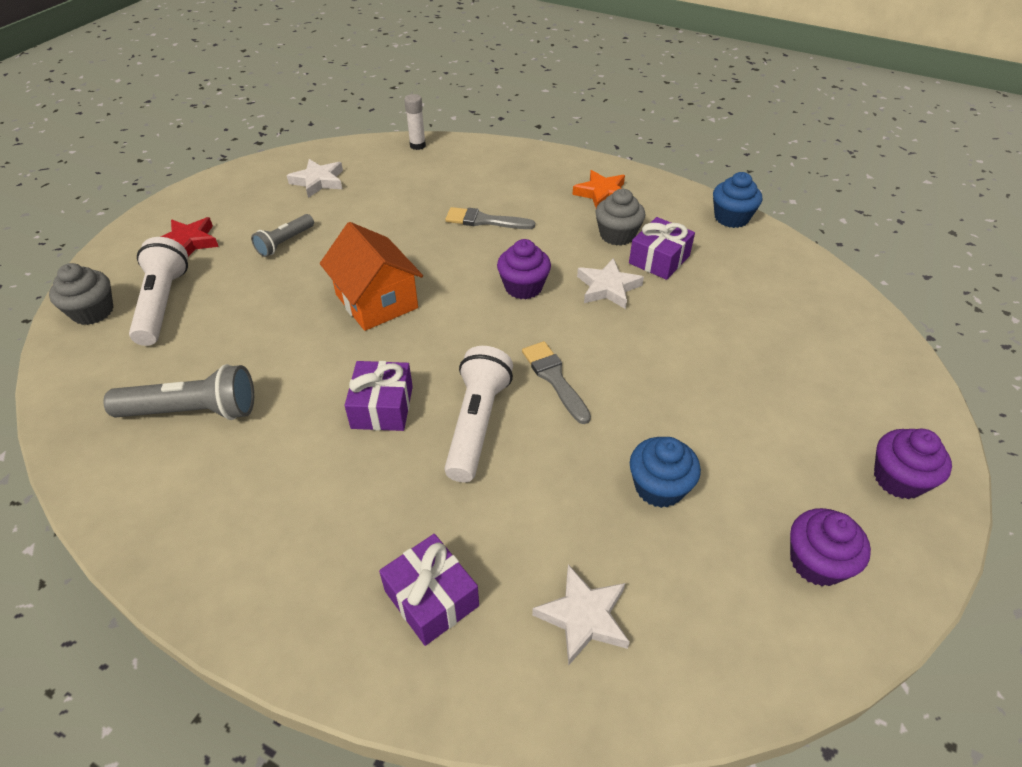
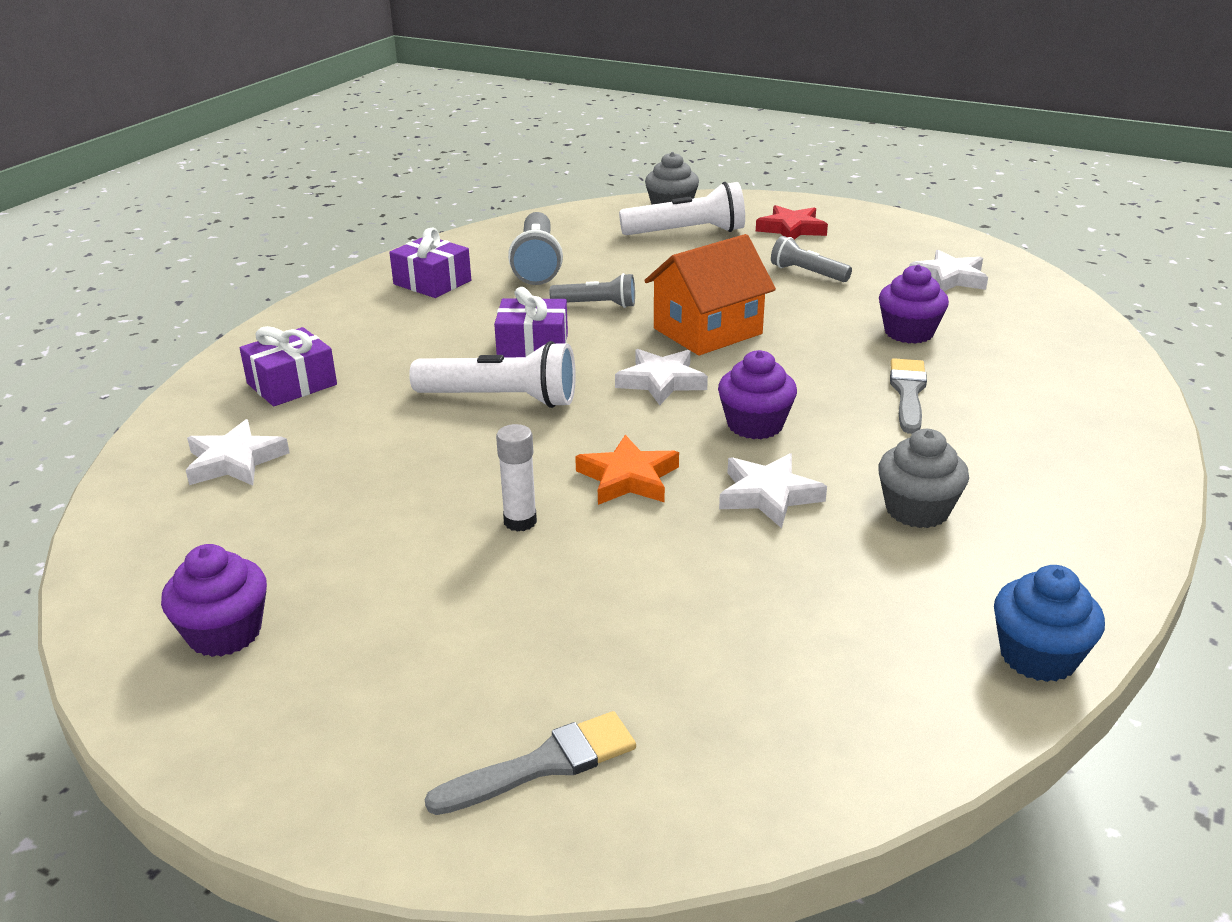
camera: 90 degrees right, 15 degrees down
white glue stick [404,94,426,150] -> white glue stick moved to [496,424,537,532]
grey brush [522,341,591,424] -> grey brush moved to [425,711,636,815]
orange star [572,170,625,208] -> orange star moved to [575,435,679,505]
purple gift [629,217,695,280] -> purple gift moved to [389,227,471,298]
blue cupcake [630,437,701,508] -> none
purple cupcake [874,429,952,499] -> purple cupcake moved to [879,265,949,344]
none -> grey flashlight [549,273,635,308]
none -> white star [615,349,708,405]

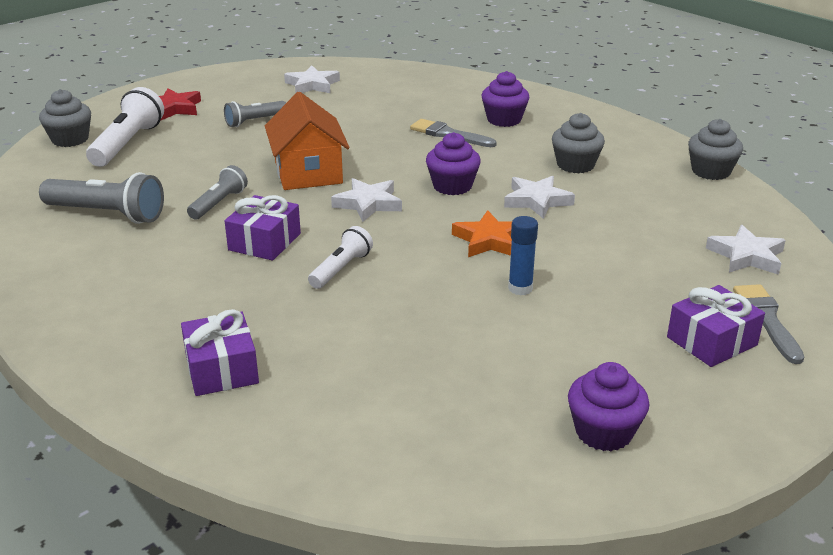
camera: 70 degrees left, 0 degrees up
white star [186,419,290,486] -> white star moved to [706,225,786,275]
purple gift [389,227,471,298] -> purple gift moved to [667,285,765,367]
white flashlight [409,341,576,408] -> white flashlight [308,226,373,289], size x0.61
white glue stick [496,424,537,532] -> blue glue stick [508,216,538,295]
purple cupcake [879,265,949,344] -> purple cupcake moved to [481,71,530,127]
blue cupcake [994,565,1105,682] -> grey cupcake [688,119,743,180]

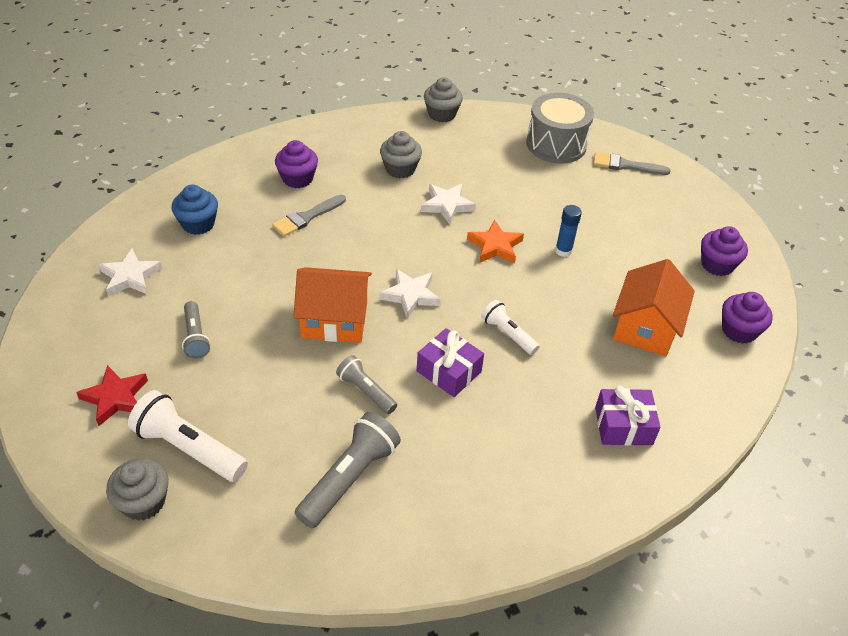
camera: 75 degrees left, 15 degrees up
purple cupcake [426,132,481,195] -> purple cupcake moved to [722,292,773,344]
purple gift [667,285,765,367] -> none
white star [706,225,786,275] -> grey drum [526,93,594,164]
none -> blue cupcake [172,185,218,235]
none -> orange house [613,259,695,356]

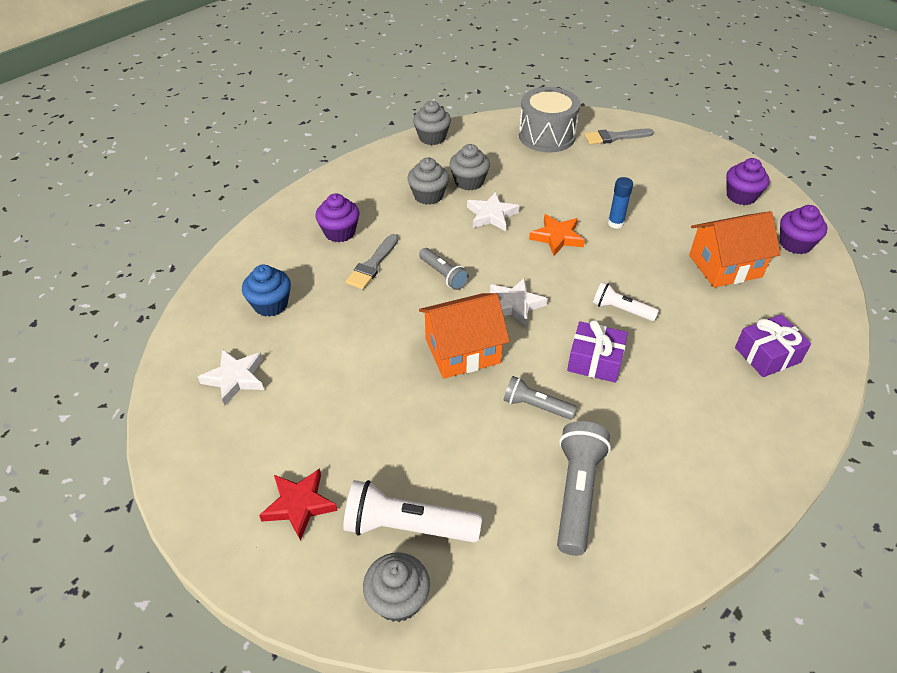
camera: 20 degrees left, 0 degrees up
grey flashlight [182,301,210,359] -> grey flashlight moved to [419,248,469,290]
orange house [613,259,695,356] -> orange house turned 75 degrees clockwise [689,211,781,288]
none -> grey cupcake [449,144,490,191]

